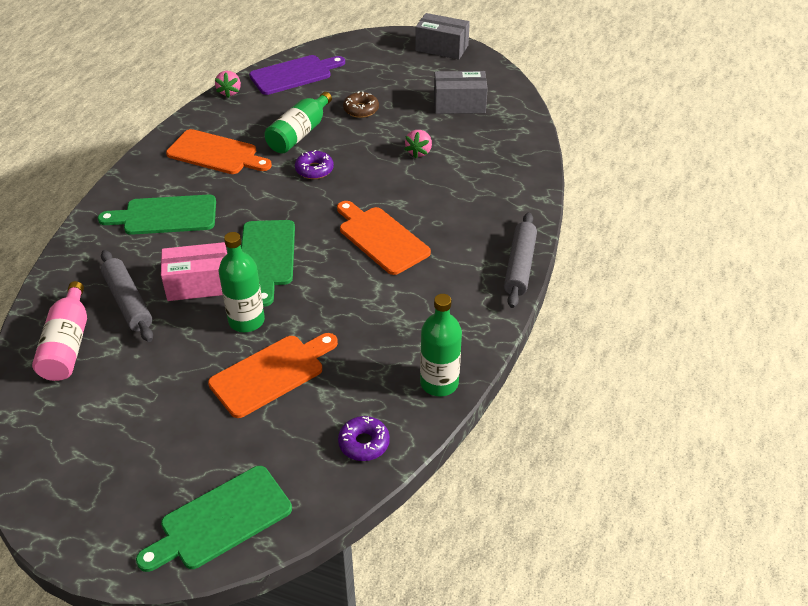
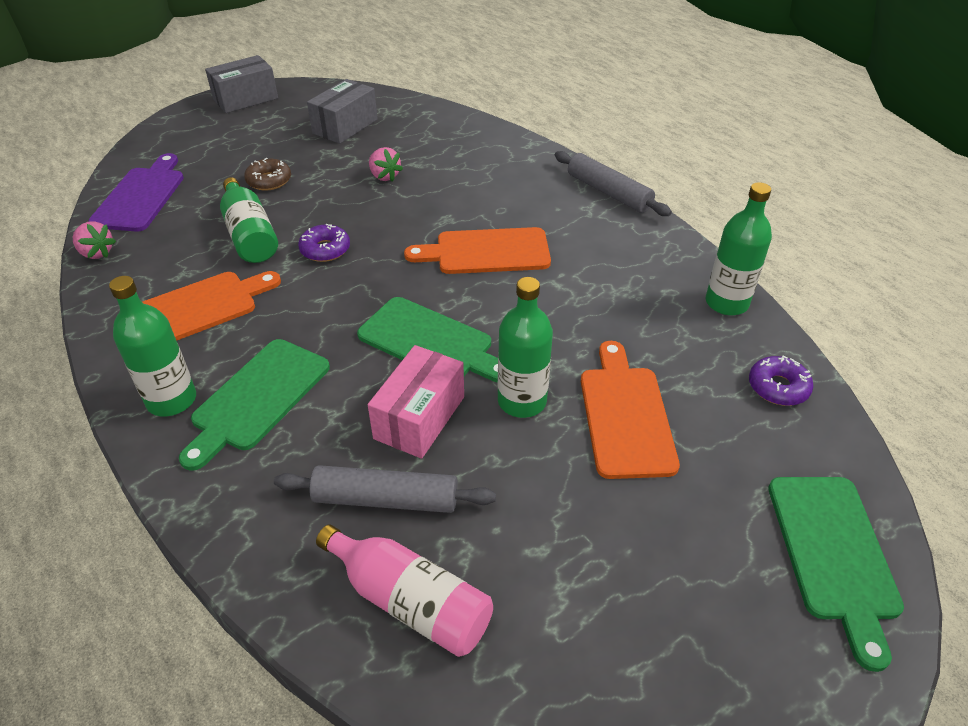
camera: 55 degrees left, 0 degrees up
none -> green bottle [109,276,196,416]

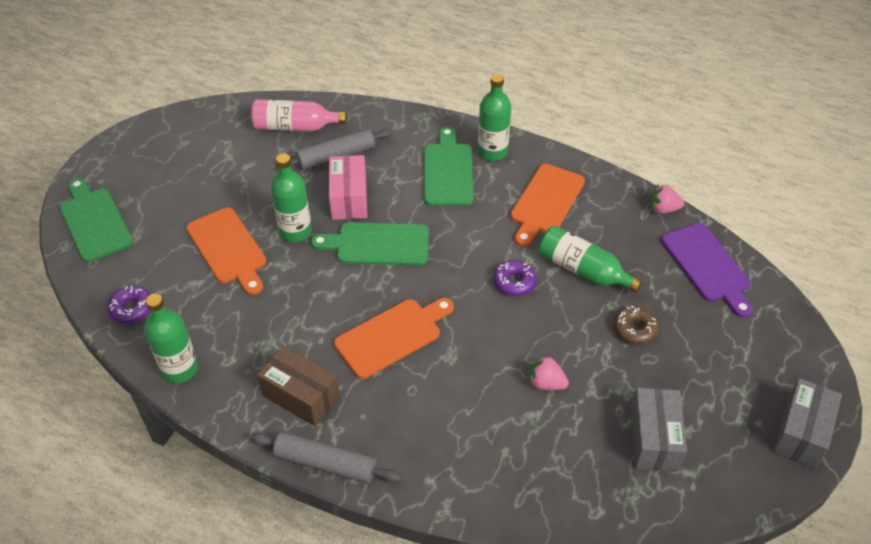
camera: 150 degrees right, 5 degrees up
none -> brown box [257,346,340,426]

